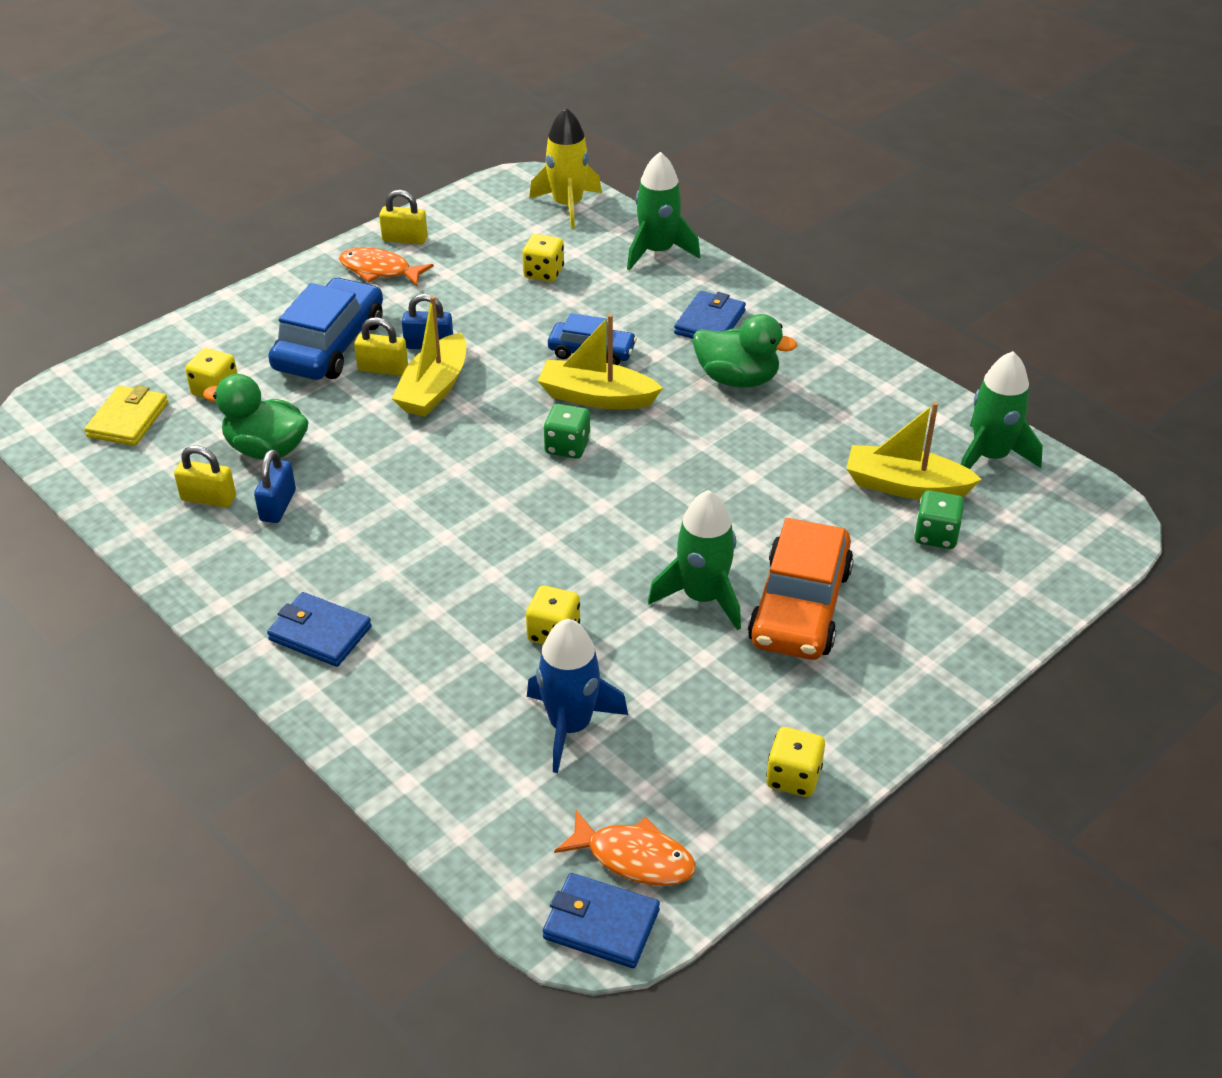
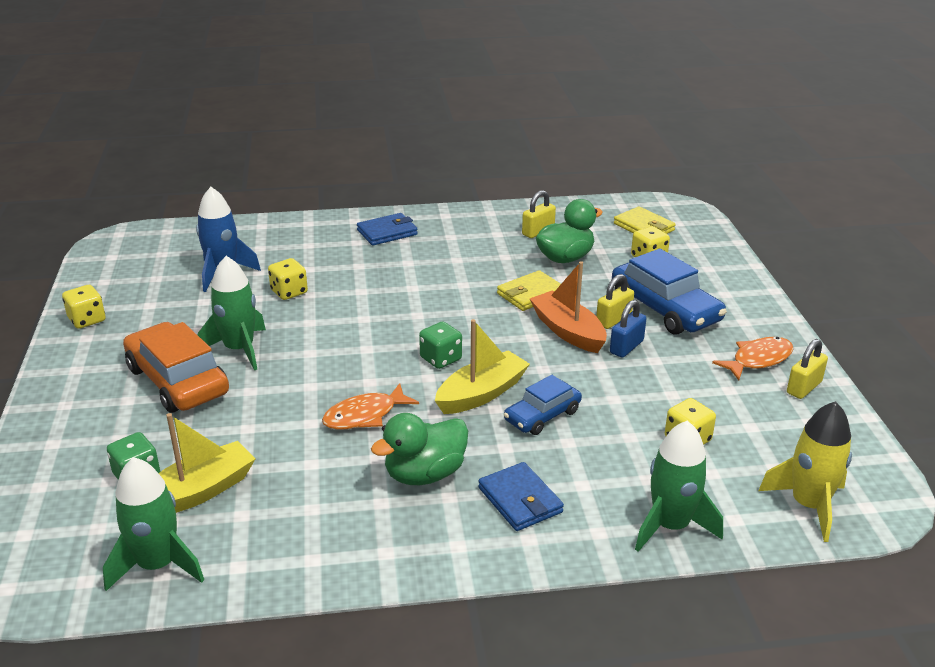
camera: 125 degrees right, 10 degrees down
blue padlock [254,449,296,523] -> none
yellow boat [391,296,466,417] -> orange boat [530,261,607,353]
blue wallet [543,873,660,968] -> none
orange fish [554,810,696,886] -> orange fish moved to [322,383,419,430]
none -> yellow wallet [497,270,561,311]

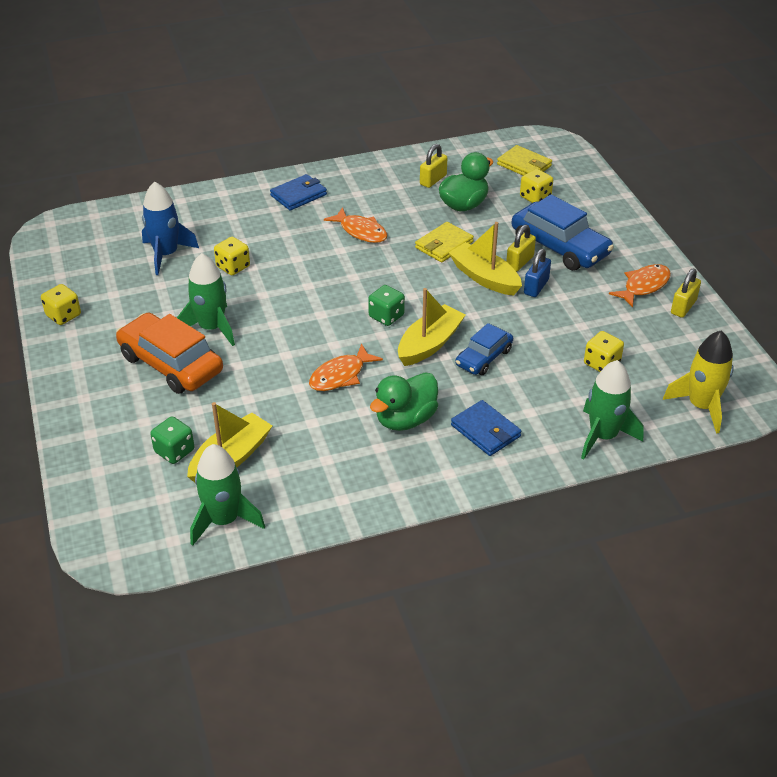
camera: 10 degrees left, 10 degrees up
orange boat [530,261,607,353] -> yellow boat [448,222,522,296]
none -> orange fish [324,207,387,243]

